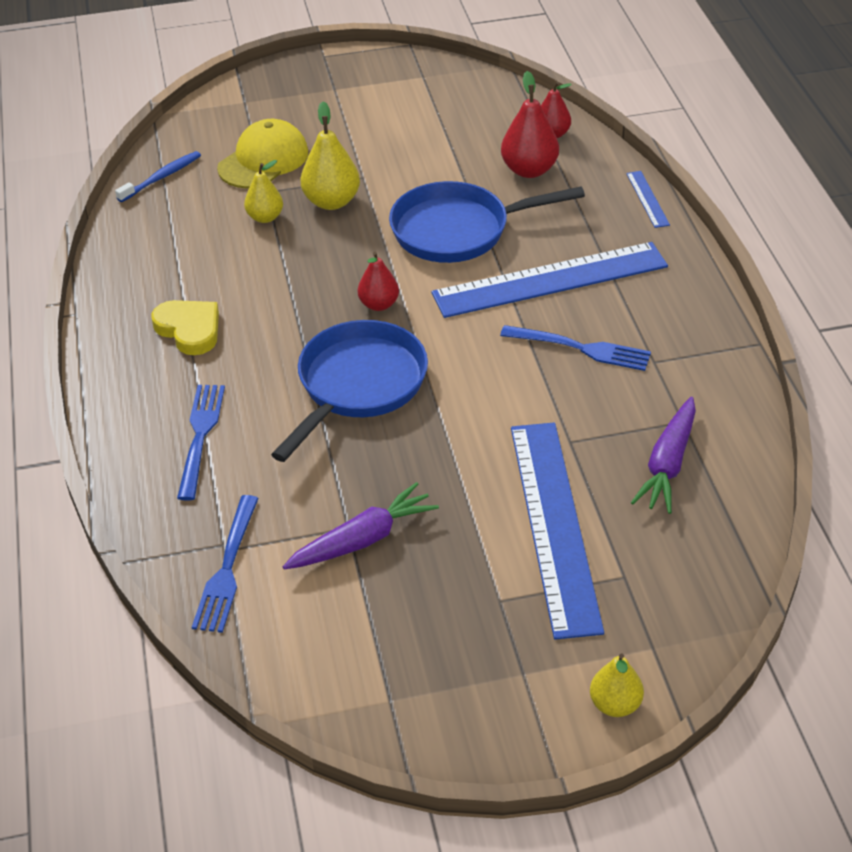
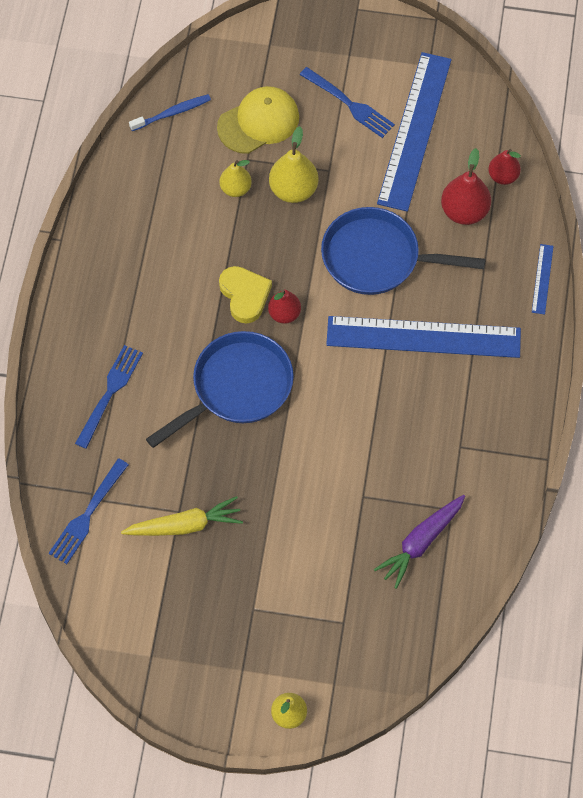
camera: 20 degrees right, 20 degrees up
yellow heart [151,300,219,355] -> yellow heart moved to [219,266,272,323]
purple carrot [283,482,439,570] -> yellow carrot [121,496,243,536]
blue fork [500,325,651,371] -> blue fork moved to [300,67,395,138]
blue ruler [511,423,604,640] -> blue ruler moved to [377,52,452,212]

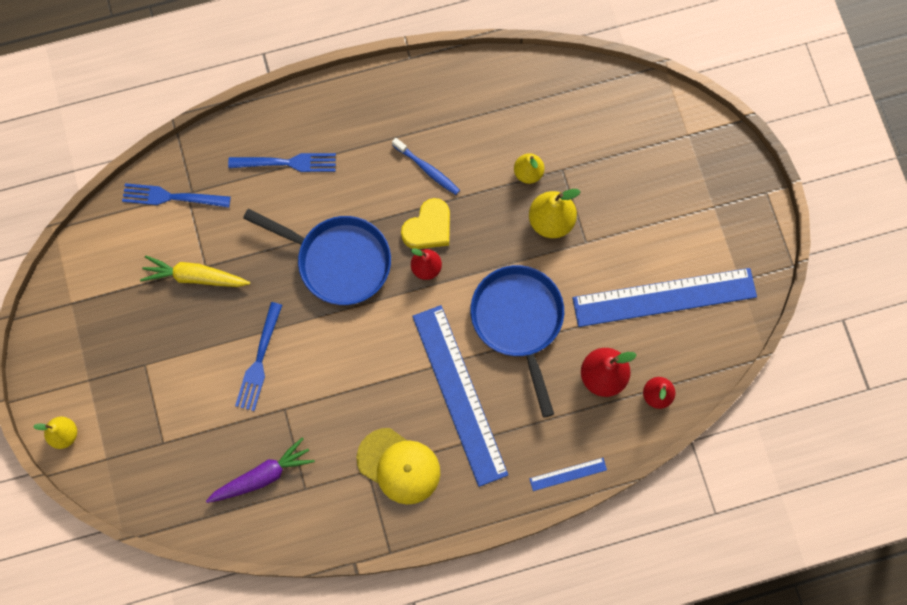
camera: 65 degrees right, 10 degrees up
yellow carrot [121,496,243,536] -> yellow carrot turned 135 degrees clockwise [140,255,250,287]
blue toothbrush [129,94,211,131] -> blue toothbrush moved to [392,138,460,195]
yellow cap [217,86,299,154] -> yellow cap moved to [357,428,440,505]
blue fork [300,67,395,138] -> blue fork moved to [235,302,282,411]
purple carrot [374,495,465,589] -> purple carrot turned 135 degrees clockwise [206,438,315,503]

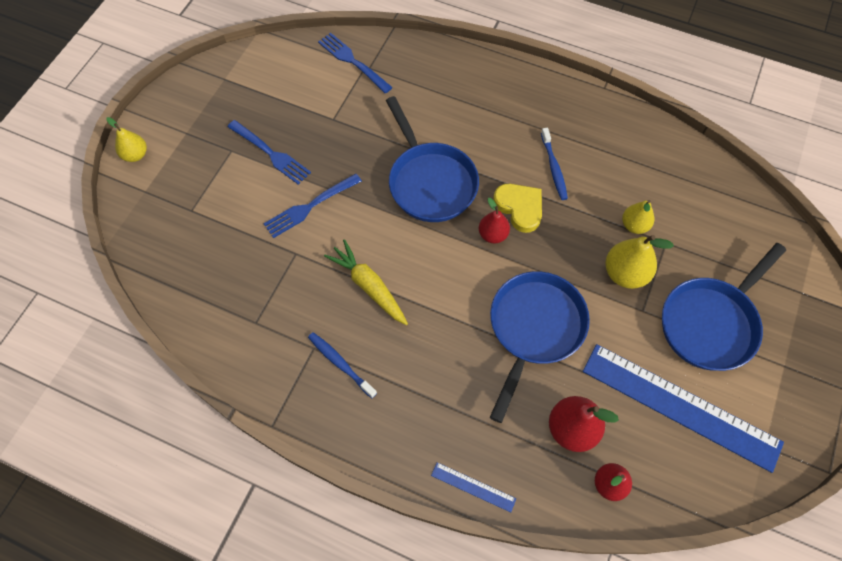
camera: 40 degrees right, 10 degrees down
yellow carrot [140,255,250,287] -> yellow carrot moved to [324,239,408,325]
purple carrot [206,438,315,503] -> none
blue fork [228,153,336,172] -> blue fork moved to [228,120,311,185]
yellow cap [357,428,440,505] -> blue toothbrush [308,332,377,398]
yellow heart [401,198,450,249] -> yellow heart turned 120 degrees counterclockwise [493,184,542,233]
blue ruler [412,305,508,487] -> none
none -> blue pan [662,243,786,371]

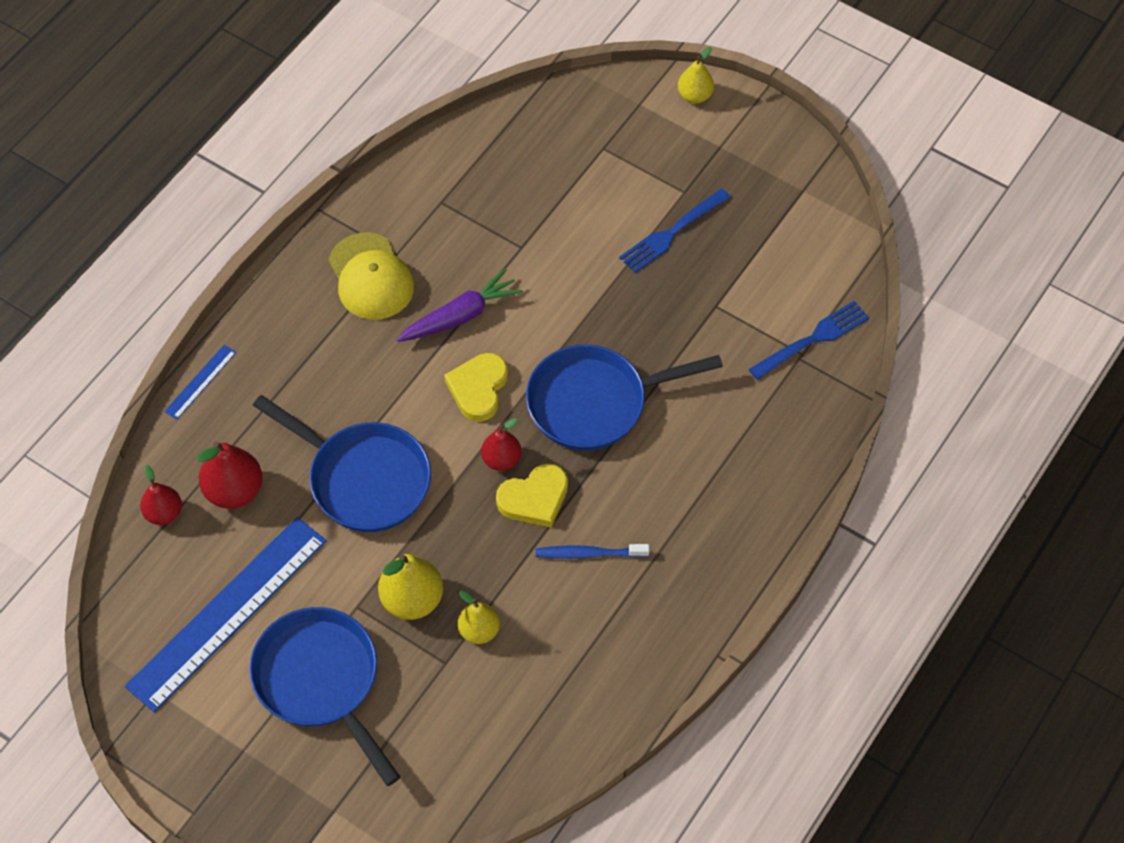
camera: 100 degrees right, 5 degrees down
blue fork [263,173,362,238] -> none
blue toothbrush [308,332,377,398] -> yellow cap [329,232,414,320]
yellow carrot [324,239,408,325] -> purple carrot [396,268,523,342]
none -> yellow heart [444,353,508,422]

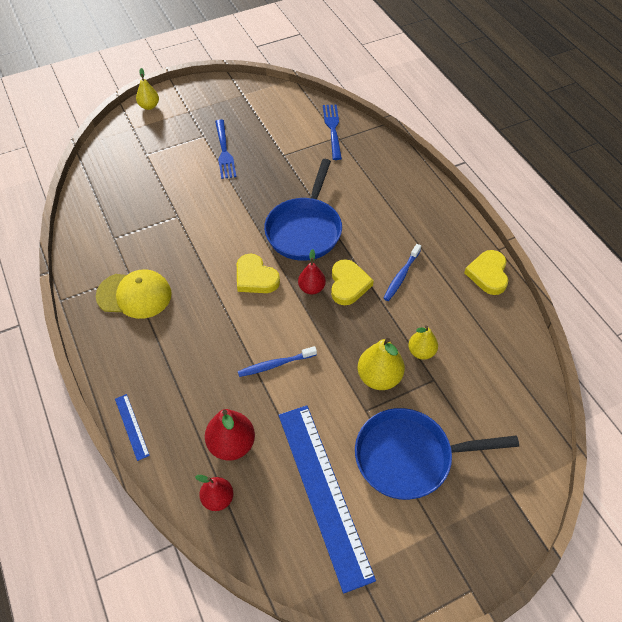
camera: 60 degrees left, 5 degrees down
blue pan [253,395,431,532] -> blue toothbrush [238,346,317,377]
purple carrot [396,268,523,342] -> none
none -> yellow heart [464,250,508,295]

